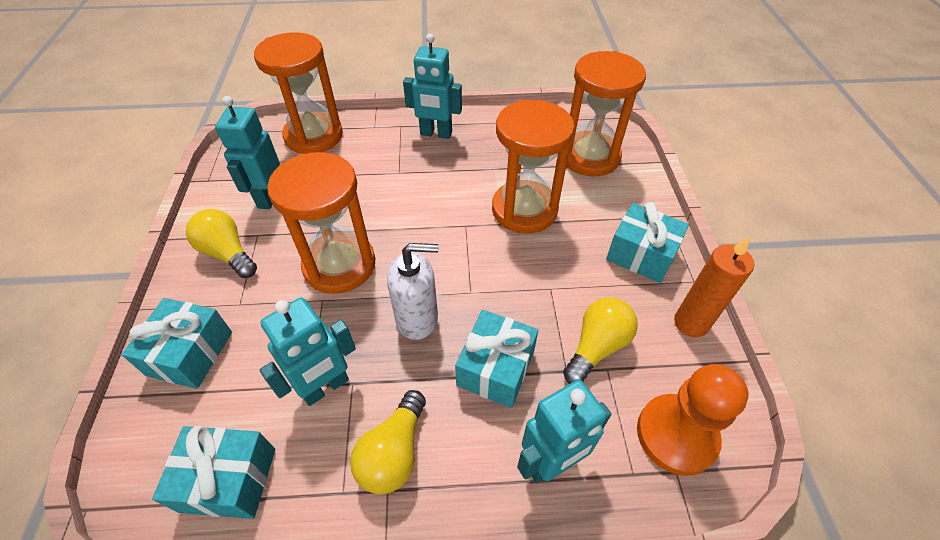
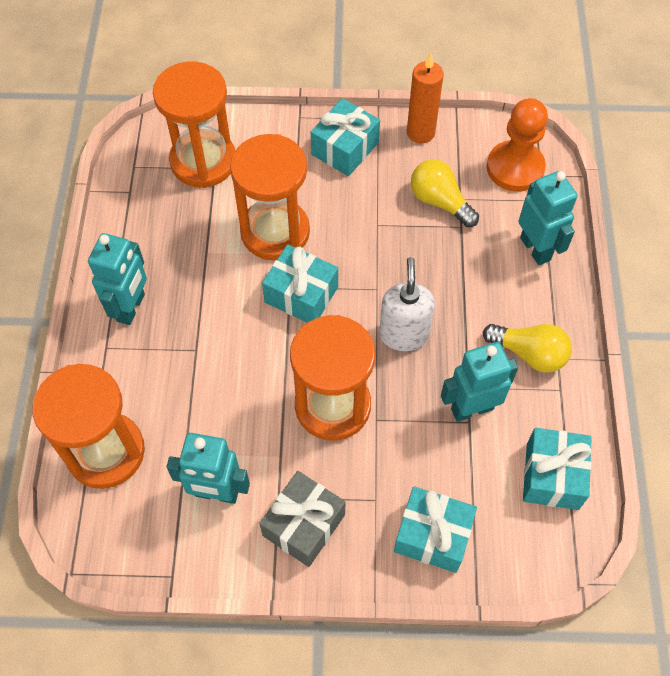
camera: 85 degrees left, 10 degrees up
yellow light bulb [186,209,257,278] -> grey gift [259,471,345,567]
turquoise robot [260,297,356,406] -> turquoise robot turned 75 degrees counterclockwise [441,342,518,422]
turquoise gift [455,310,538,408] -> turquoise gift moved to [262,244,338,323]

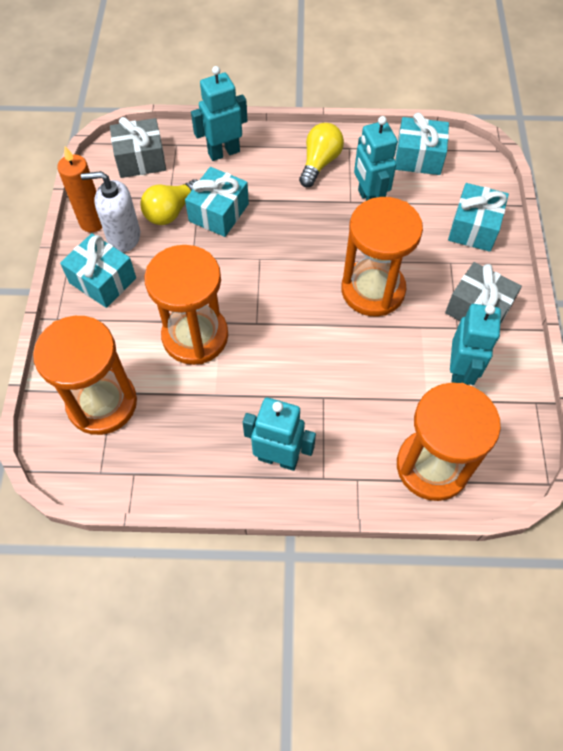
camera: 90 degrees left, 0 degrees up
turquoise gift [262,244,338,323] -> turquoise gift moved to [185,167,249,237]
white soap dispenser [379,257,435,351] -> white soap dispenser moved to [81,171,140,252]
orange pawn [487,98,548,192] -> grey gift [110,117,166,178]

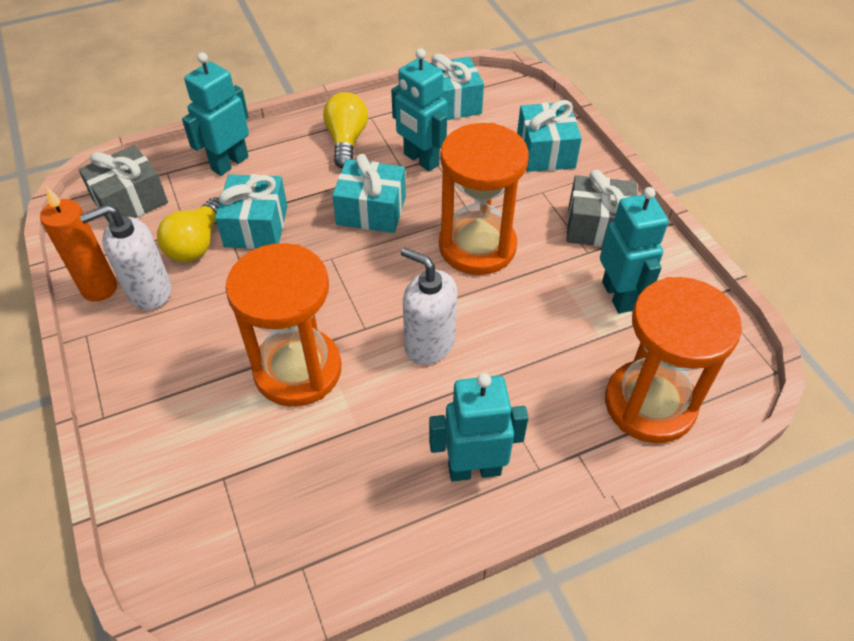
camera: 25 degrees left, 10 degrees down
orange hourglass [33,316,137,435] -> none
turquoise gift [60,233,136,308] -> turquoise gift moved to [332,154,406,233]
none -> white soap dispenser [401,247,458,365]

